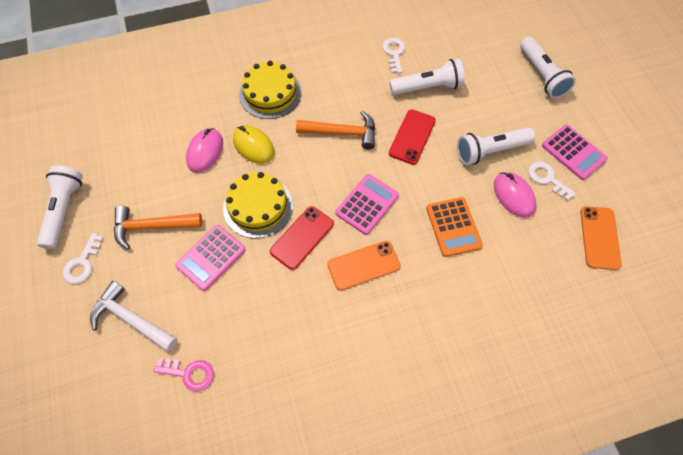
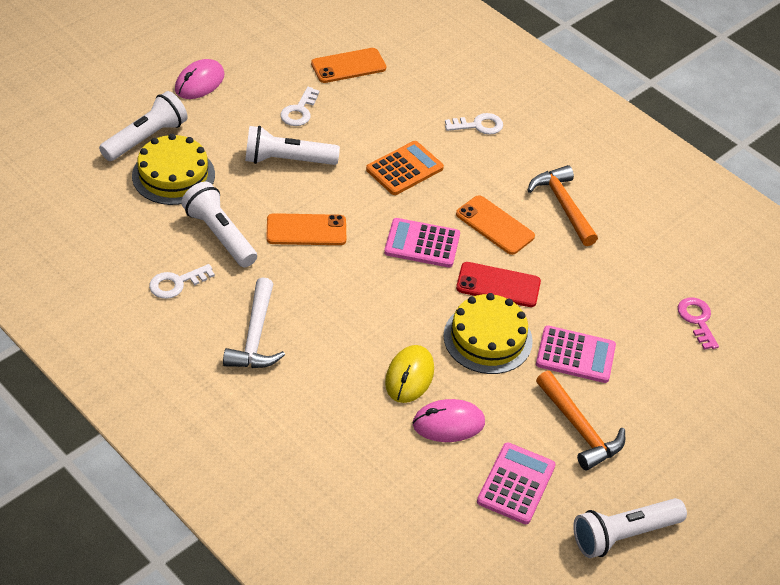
camera: 120 degrees left, 15 degrees down
white key [63,233,104,284] -> white key moved to [445,113,503,135]
white hammer [90,281,177,352] -> white hammer moved to [223,277,285,368]
yellow cake [239,61,302,119] -> yellow cake moved to [132,134,215,205]
orange hammer [296,111,375,149] -> orange hammer moved to [527,165,598,246]
red phone [389,109,436,165] -> orange phone [266,213,346,245]
white flashlight [457,127,535,165] -> white flashlight turned 135 degrees clockwise [245,126,340,165]
pink mouse [494,172,536,218] -> pink mouse moved to [175,59,224,99]
pink calculator [542,125,608,180] -> pink calculator moved to [477,442,556,524]

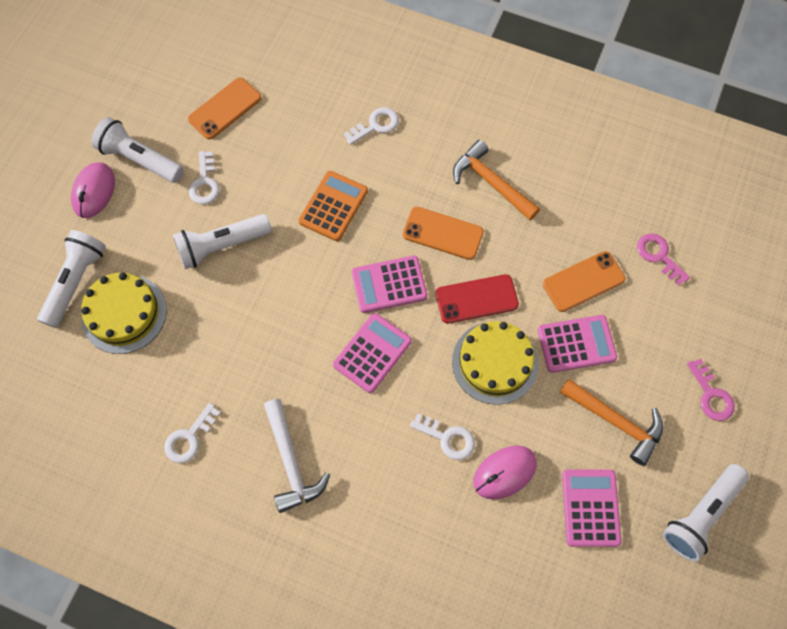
camera: 20 degrees left, 20 degrees up
white flashlight [181,182,257,267] -> white flashlight moved to [91,117,184,183]
orange phone [266,213,346,245] -> orange phone moved to [543,251,626,312]
yellow mouse [385,345,434,403] -> white key [410,413,475,460]
none -> pink calculator [333,313,412,393]
none -> pink key [687,358,735,421]

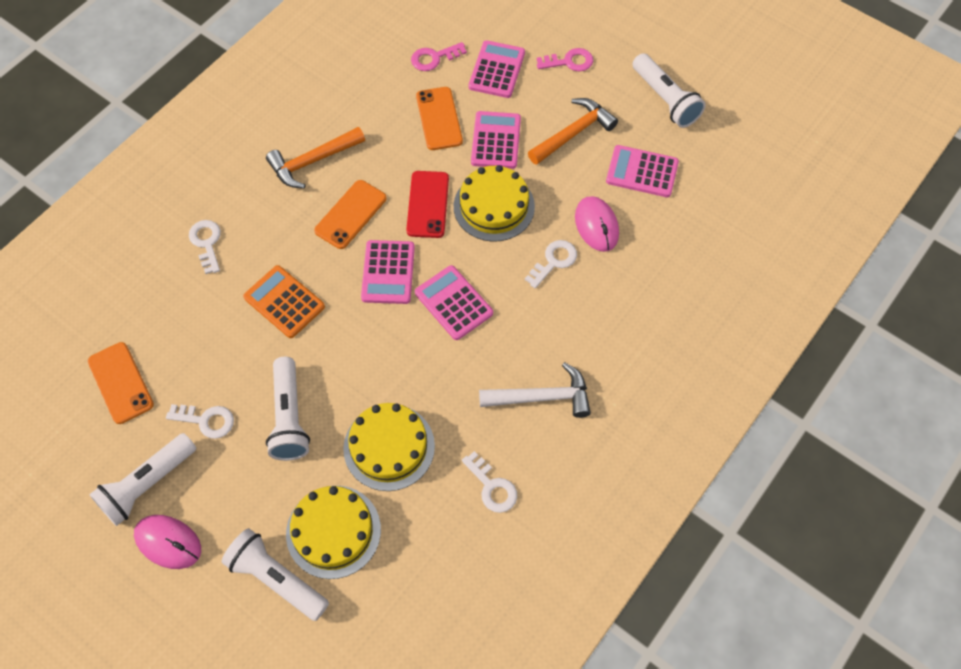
camera: 75 degrees left, 5 degrees down
none -> yellow cake [343,403,435,491]
none -> pink calculator [469,40,525,98]

